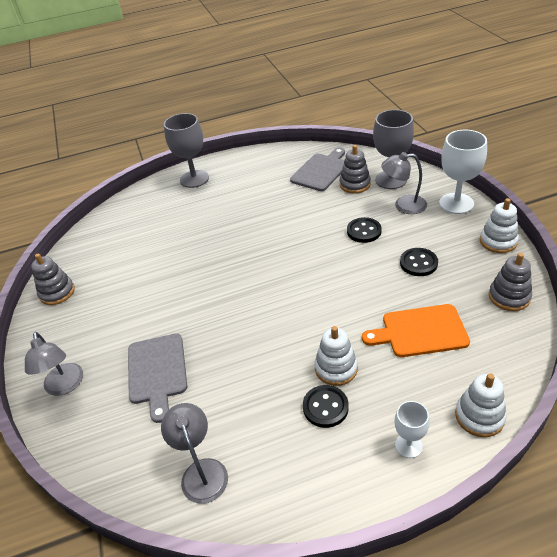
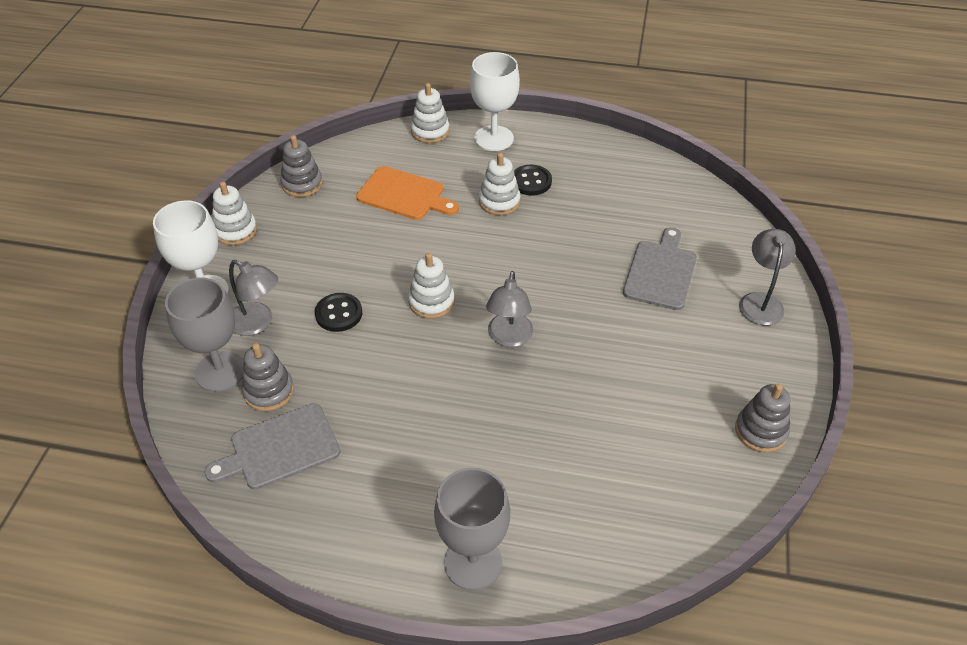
camera: 155 degrees left, 5 degrees up
grey lamp [161,403,228,504] -> grey lamp moved to [486,271,533,347]
white goblet [394,401,430,458] -> white goblet [470,52,520,151], size x1.84
black button [400,248,438,276] -> none
none -> white stacking toy [408,253,455,319]

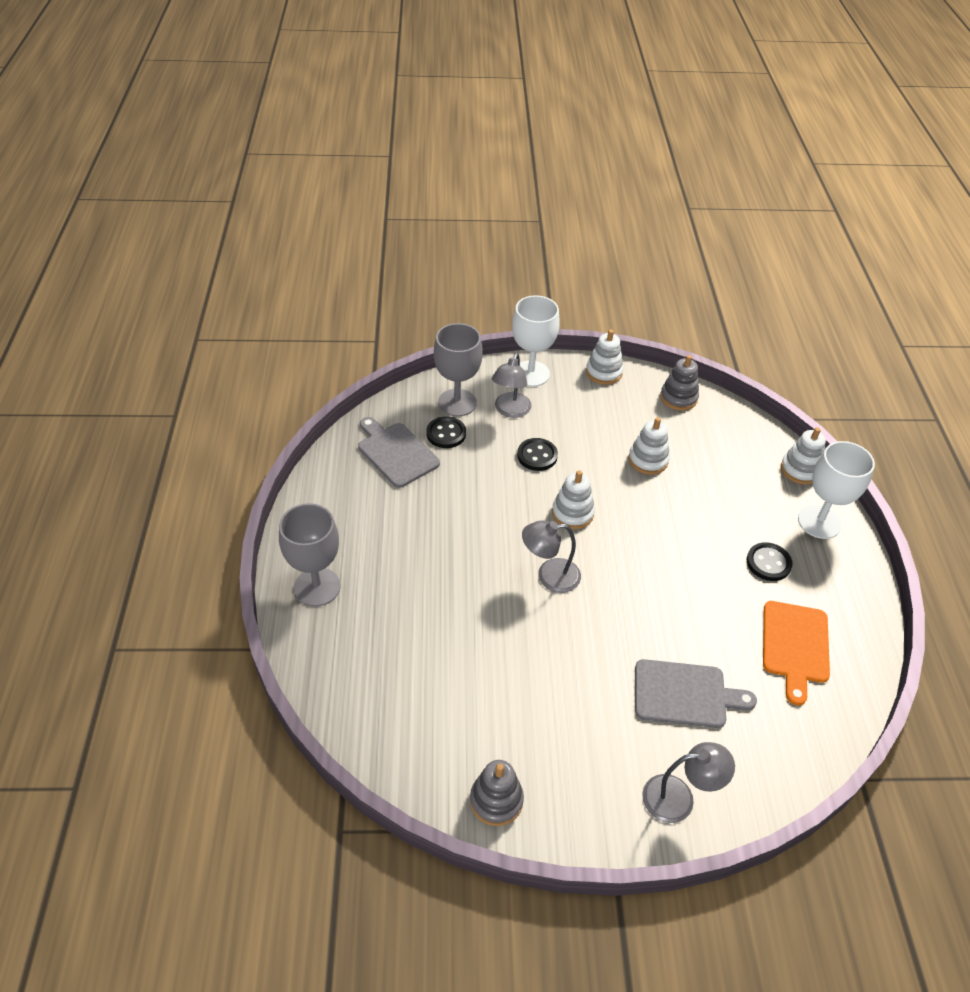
camera: 75 degrees right, 0 degrees up
grey stacking toy [242,343,294,411] -> black button [426,416,466,448]
orange cutting board [356,166,459,220] -> orange cutting board moved to [763,601,830,705]
white stacking toy [479,153,520,215] -> white stacking toy moved to [629,417,670,475]

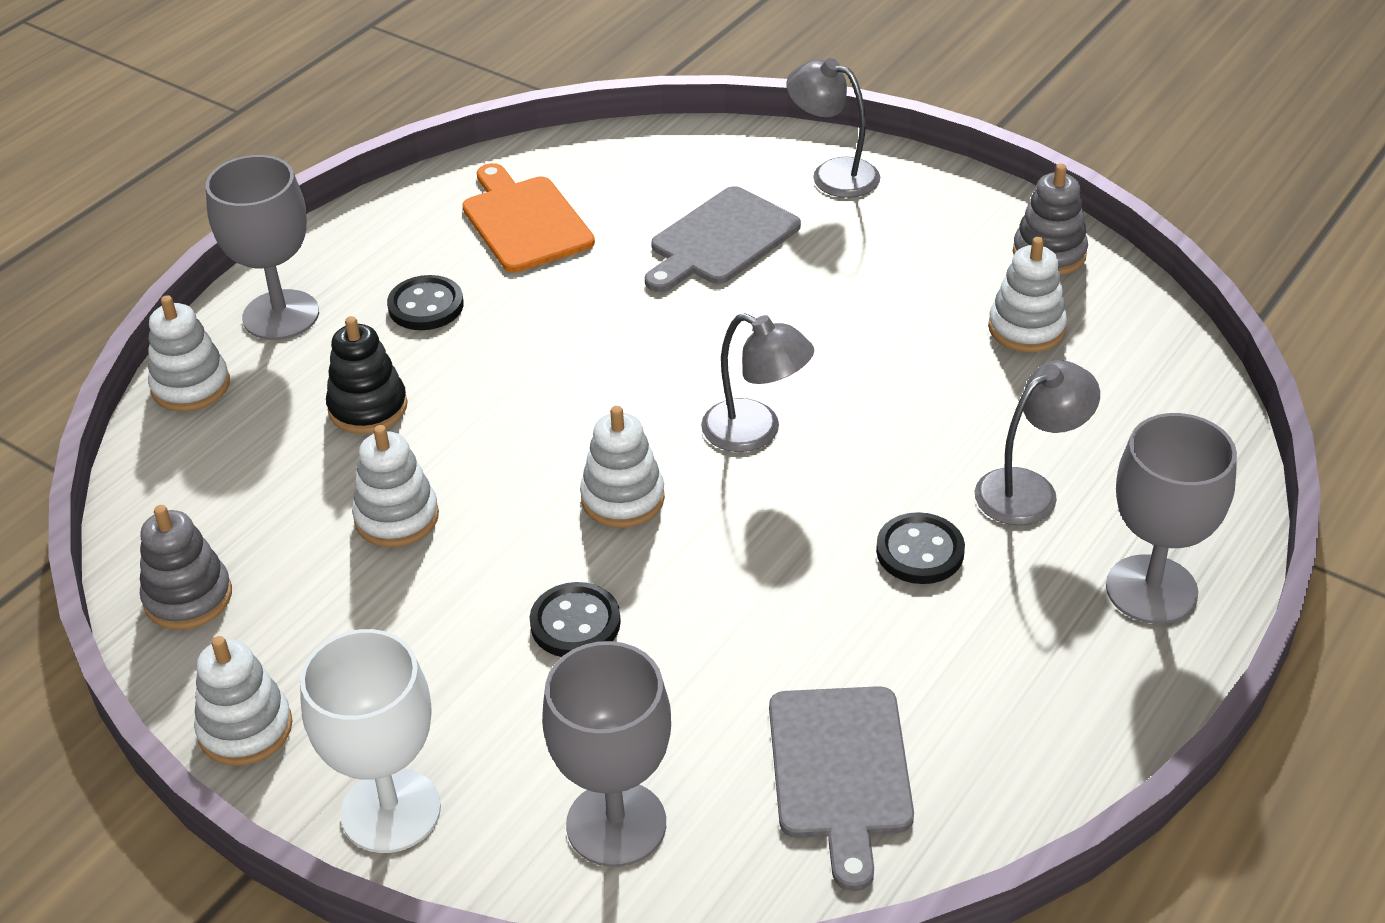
camera: 140 degrees left, 5 degrees down
black button [426,416,466,448] -> black button moved to [876,512,965,584]
grey lamp [492,353,532,418] -> grey lamp moved to [975,360,1100,525]
grey cutting board [635,659,757,728] -> grey cutting board turned 90 degrees counterclockwise [645,186,801,292]
orange cutting board [763,601,830,705] -> orange cutting board turned 75 degrees counterclockwise [462,163,595,272]
white goblet [798,441,875,539] -> grey goblet [206,155,319,340]
none -> black stacking toy [326,316,407,434]
none -> white stacking toy [988,237,1067,352]

